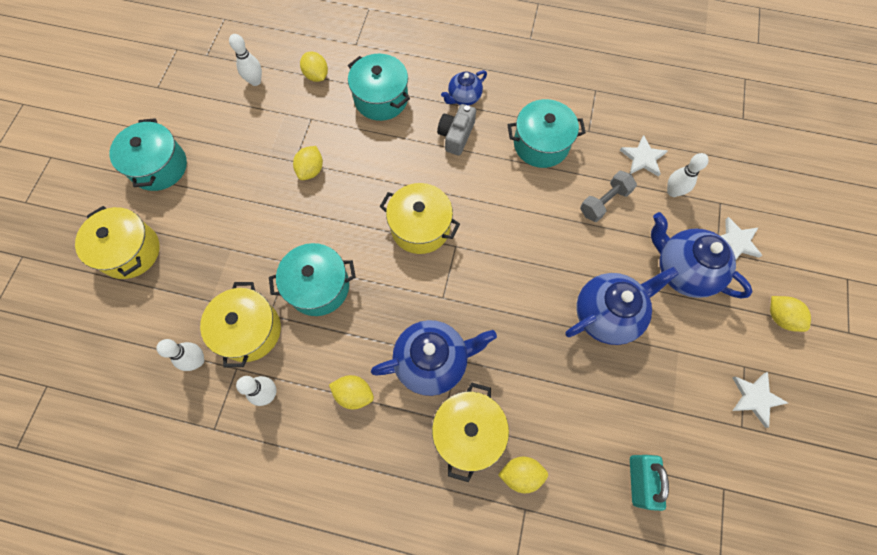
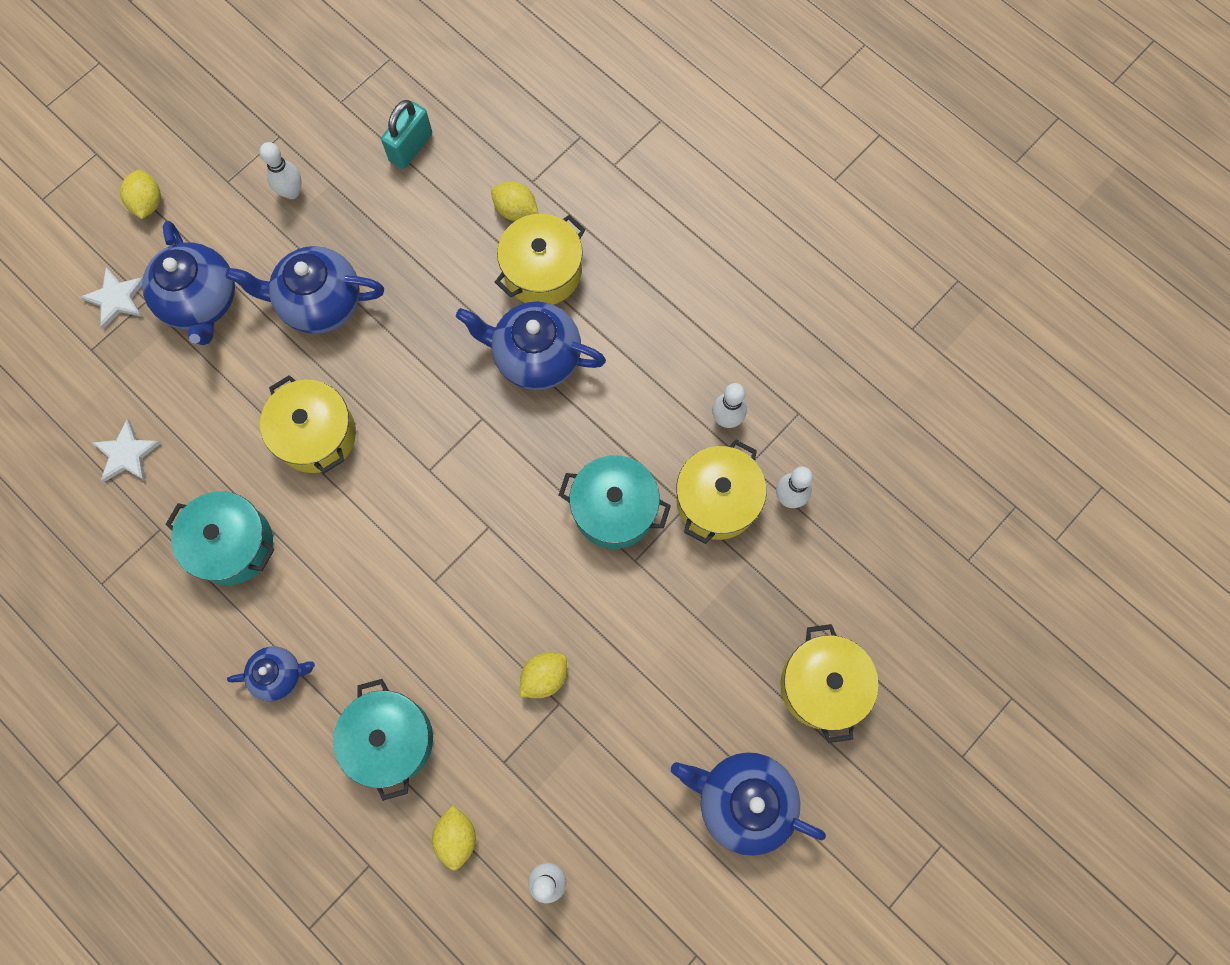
camera: 150 degrees left, 5 degrees up
turquoise pot [109,118,187,191] -> blue teapot [671,752,826,856]
yellow lemon [329,375,374,409] -> none
yellow pot [380,183,460,254] -> yellow pot moved to [260,375,356,474]
grey camera [437,104,476,156] -> none
grey dumbbell [580,171,637,222] -> none
white bowling pin [667,153,709,197] -> white bowling pin moved to [260,142,302,199]
white star [732,372,788,428] -> none

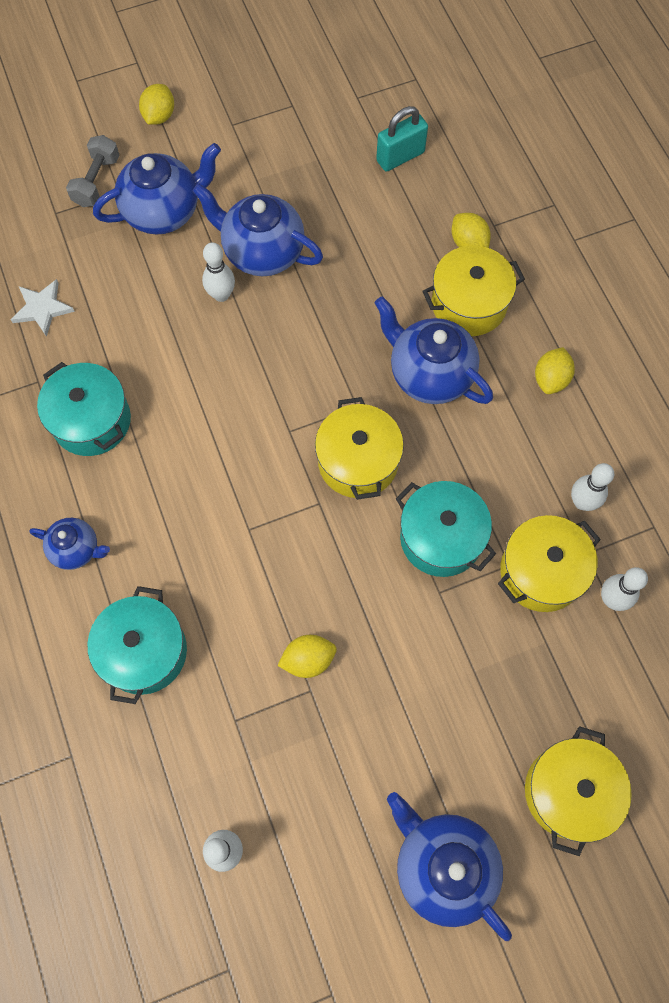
camera: 25 degrees right, 5 degrees down
white star [80,267,143,329] -> grey dumbbell [66,135,120,207]
blue teapot [142,221,235,345] -> blue teapot turned 120 degrees counterclockwise [93,143,221,235]
white bowling pin [260,142,302,199] -> white bowling pin moved to [202,243,235,302]
yellow pot [260,375,356,474] -> yellow pot moved to [315,397,404,500]
yellow lemon [432,805,476,871] -> yellow lemon moved to [535,347,575,394]

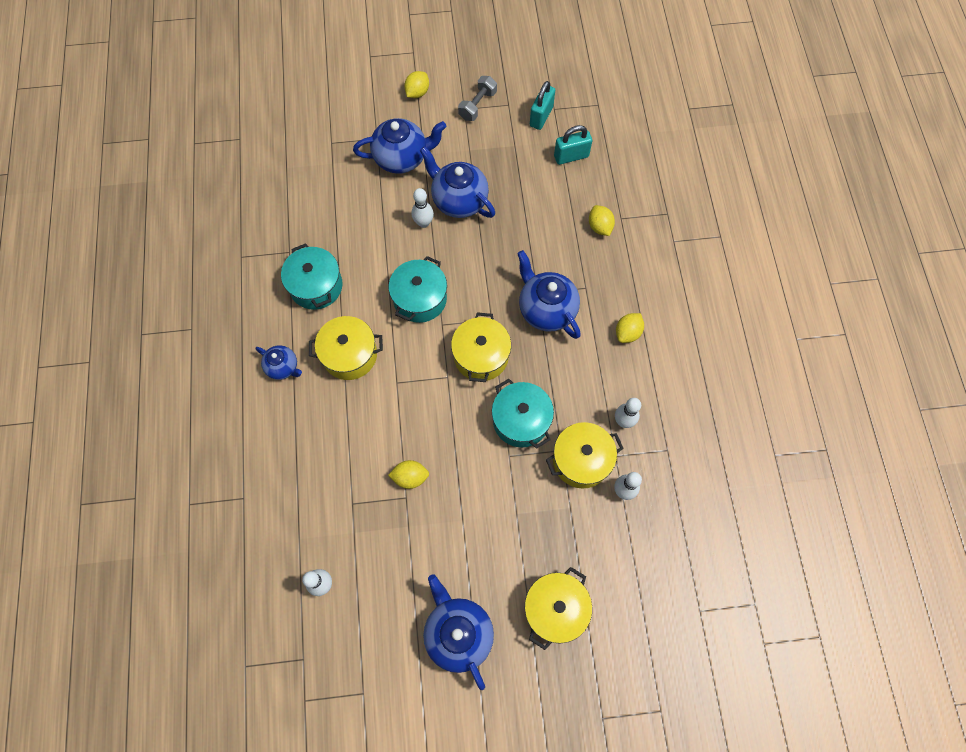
camera: 15 degrees right, 0 degrees up
white star [11,279,75,337] -> none
grey dumbbell [66,135,120,207] -> grey dumbbell moved to [458,76,497,121]
turquoise pot [87,586,187,704] -> turquoise pot moved to [389,256,447,323]
yellow pot [422,245,525,336] -> yellow pot moved to [309,316,383,380]
none -> turquoise padlock [530,81,555,130]

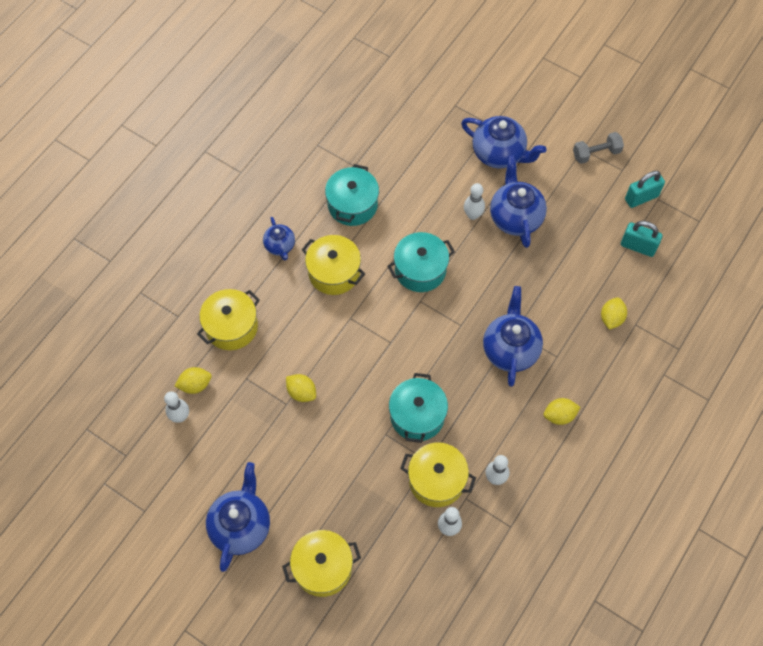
camera: 40 degrees right, 5 degrees down
yellow lemon [404,71,429,98] -> yellow lemon moved to [175,367,212,394]
yellow pot [451,312,511,382] -> yellow pot moved to [197,289,260,350]

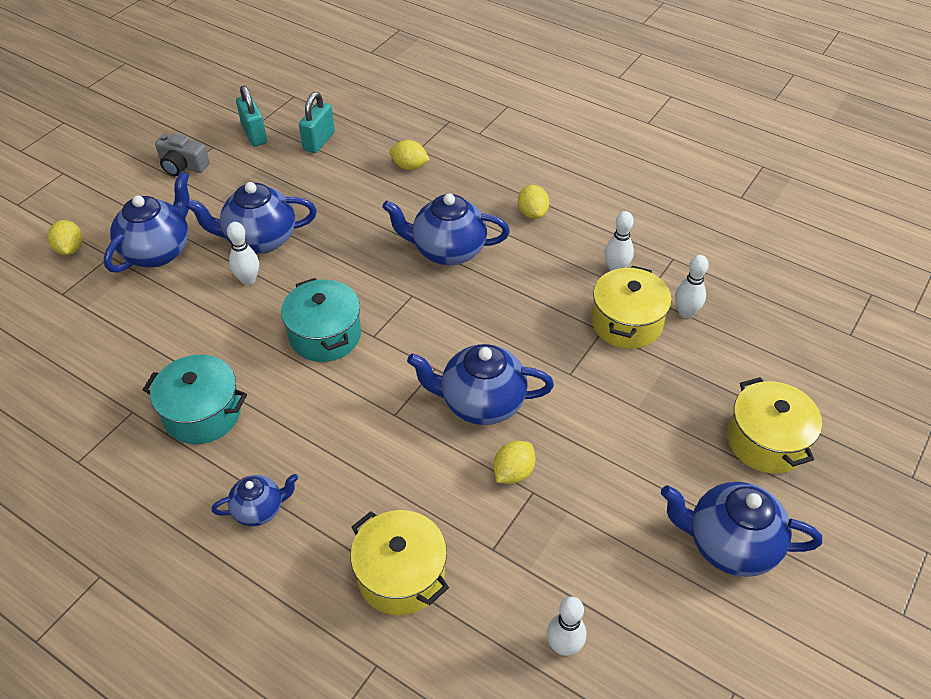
camera: 90 degrees left, 15 degrees down
yellow lemon [175,367,212,394] -> yellow lemon moved to [47,220,83,255]
yellow pot [302,235,365,295] -> none
turquoise pot [389,373,448,443] -> none
grey dumbbell [573,132,624,164] -> grey camera [155,134,210,176]
none -> blue teapot [407,344,554,425]

